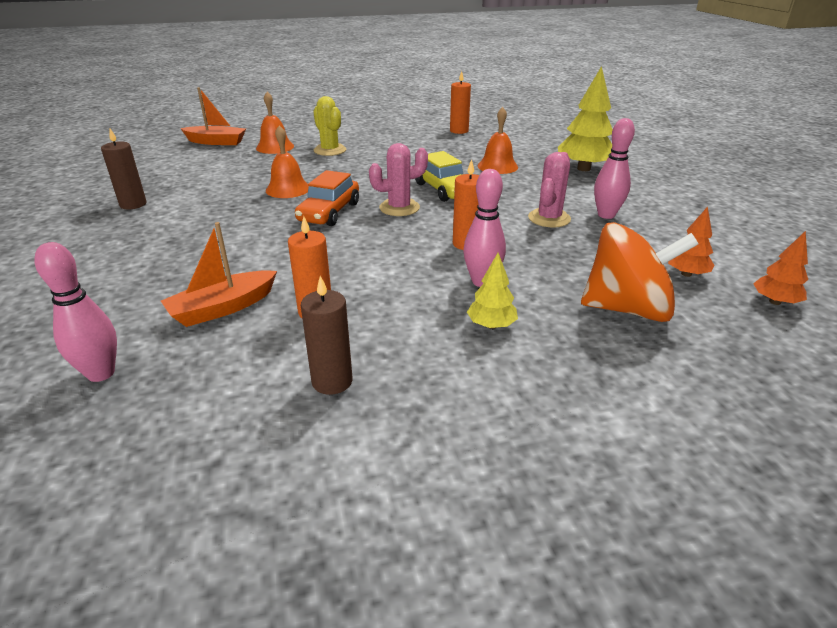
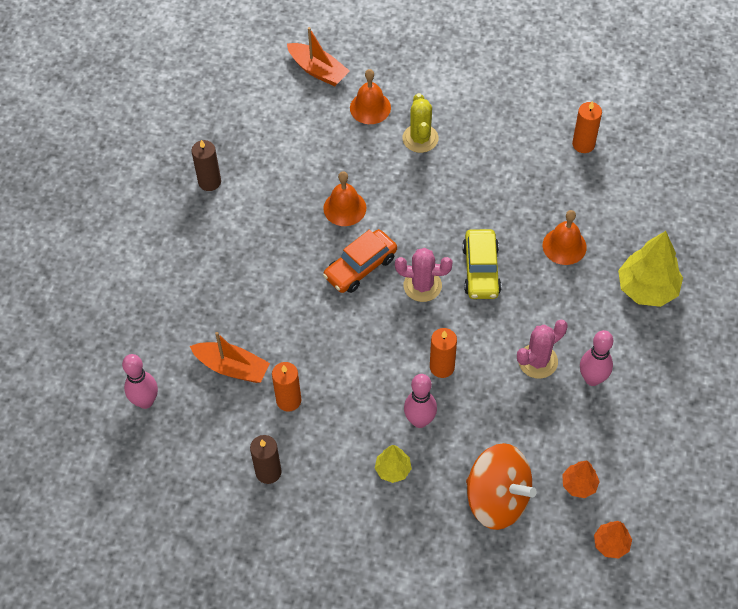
camera: 30 degrees right, 25 degrees up
orange boat [161,222,277,327] -> orange boat turned 150 degrees counterclockwise [190,332,270,383]

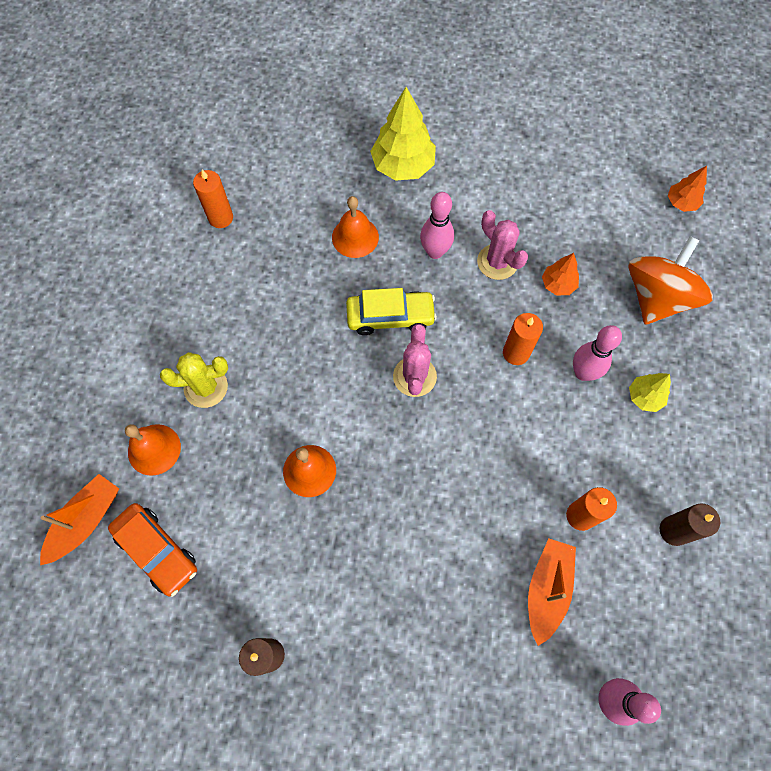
camera: 95 degrees left, 10 degrees up
orange car [323,229,397,293] -> orange car moved to [108,503,197,597]
orange tree [562,460,600,498] -> orange tree moved to [542,253,579,295]
pink bowling pin [580,330,613,386] -> pink bowling pin moved to [420,192,454,259]

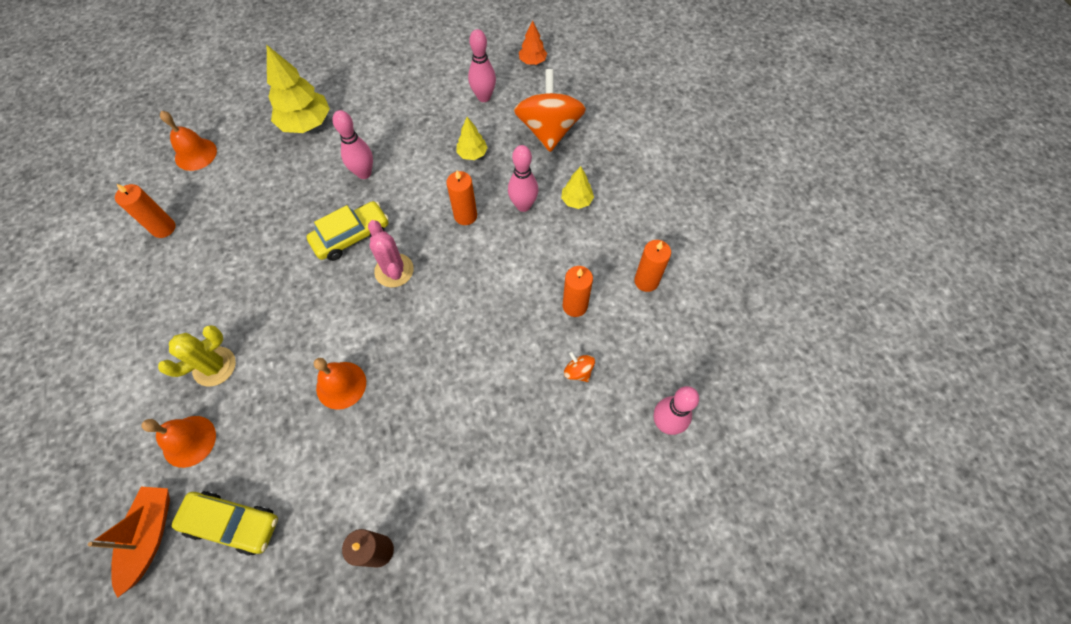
camera: 30 degrees left, 5 degrees down
orange car [108,503,197,597] -> yellow car [172,491,278,556]
orange bell [332,196,379,258] -> orange bell moved to [160,111,217,171]
pink cactus [477,210,528,280] -> none
orange boat [528,538,576,646] -> orange spinning top [564,352,595,382]
orange tree [542,253,579,295] -> yellow tree [456,117,488,160]
brown candle [660,503,720,546] -> orange candle [634,240,671,292]
none -> pink bowling pin [468,29,496,102]

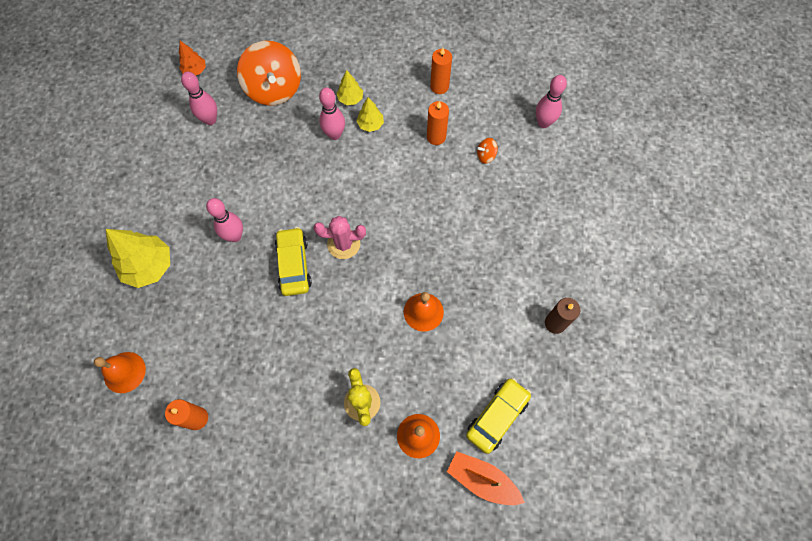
camera: 65 degrees left, 5 degrees up
orange candle [446,170,477,225] -> none
yellow tree [456,117,488,160] -> yellow tree moved to [356,97,384,132]
orange spinning top [514,69,586,152] -> orange spinning top turned 135 degrees counterclockwise [237,41,301,106]

